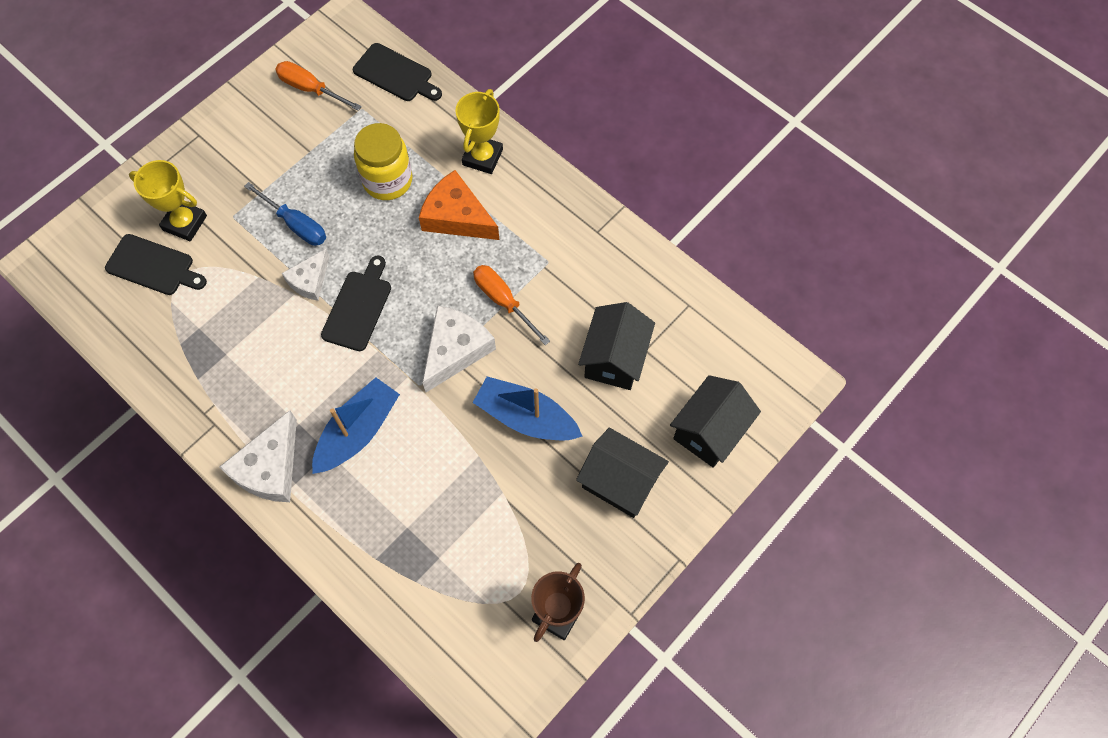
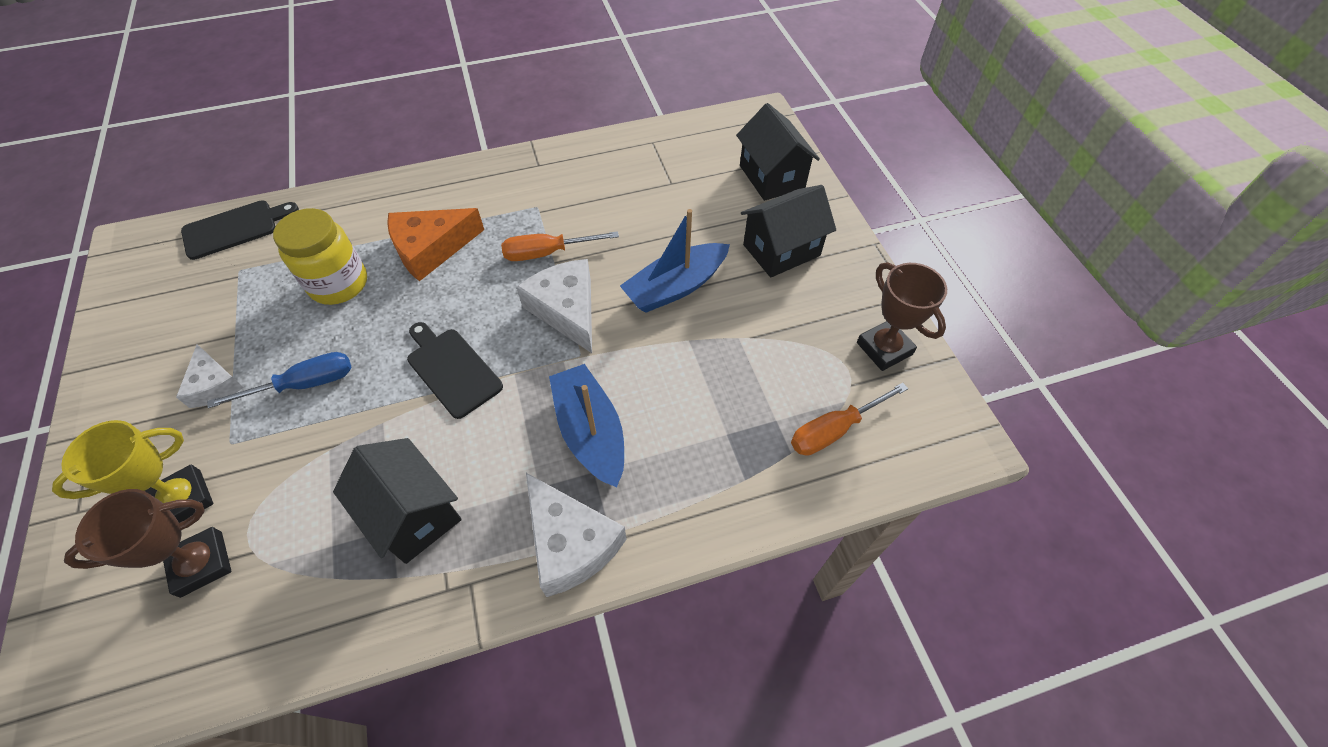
camera: 60 degrees left, 10 degrees down
black cutting board [105,234,207,295] -> brown trophy [64,489,231,598]
orange screwdriver [275,61,362,111] -> orange screwdriver moved to [791,383,908,456]
white cheese [282,249,330,301] -> white cheese moved to [176,344,244,408]
yellow trophy [455,89,503,174] -> none
black house [578,302,655,390] -> black house moved to [333,438,462,564]

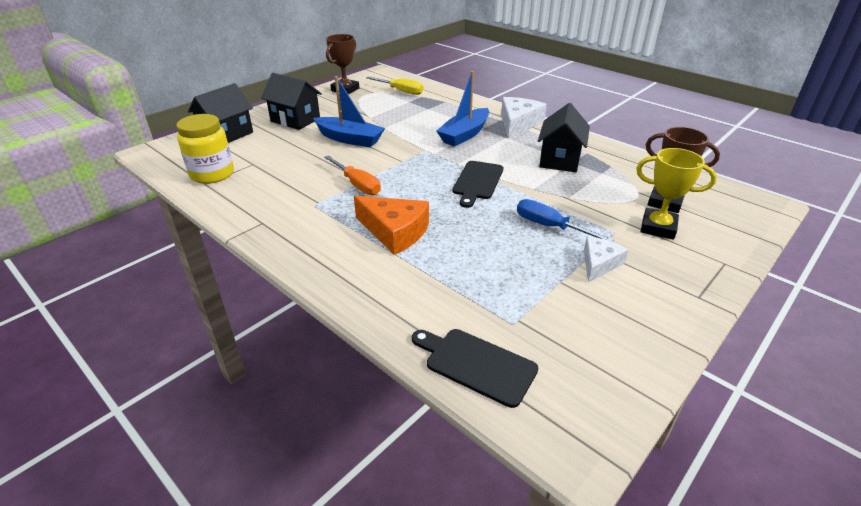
camera: 120 degrees left, 20 degrees down
yellow jar [273,208,367,305] -> yellow jar moved to [176,114,234,184]
white cheese [517,259,592,353] -> none
orange screwdriver [791,383,908,456] -> yellow screwdriver [367,77,423,95]

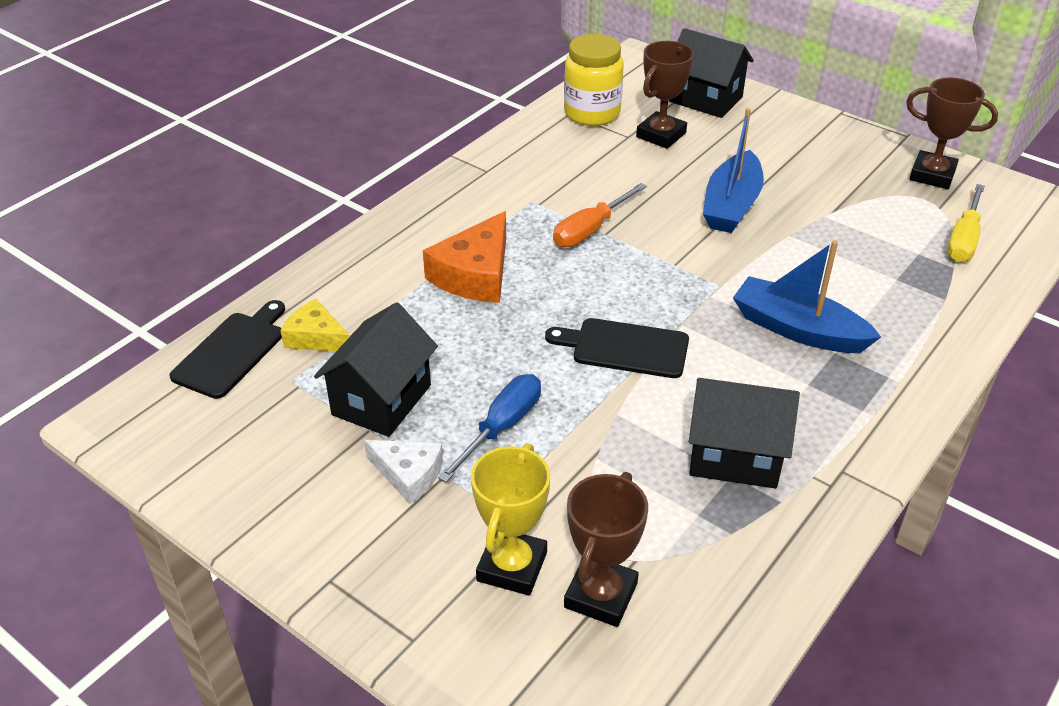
camera: 85 degrees right, 5 degrees up
black house [261,73,322,130] -> black house moved to [314,302,438,437]
white cheese [501,97,547,139] -> none
none -> yellow cheese [280,299,350,352]
none -> brown trophy [636,41,694,149]

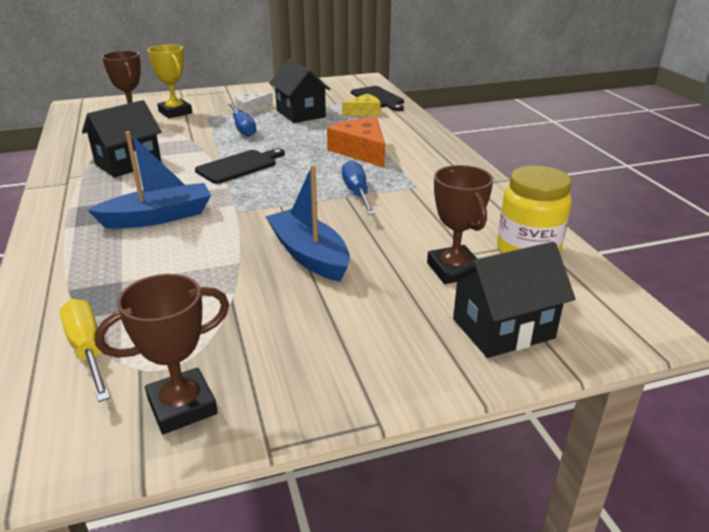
camera: 125 degrees right, 10 degrees down
orange screwdriver [553,183,647,247] -> blue screwdriver [342,160,375,215]

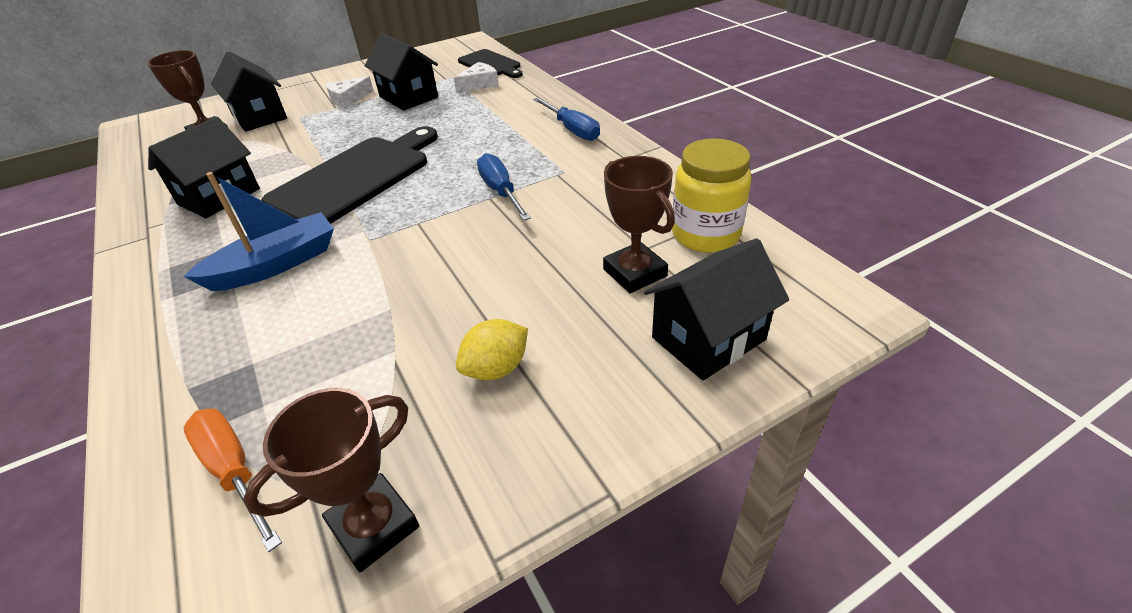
camera: 10 degrees left, 10 degrees up
yellow screwdriver [60,299,110,402] -> orange screwdriver [184,408,282,552]
yellow trophy [148,45,192,118] -> black house [211,51,287,132]
black cutting board [195,148,285,184] -> black cutting board [262,126,438,224], size x1.75
blue screwdriver [228,103,256,137] -> blue screwdriver moved to [533,97,600,141]
blue boat [265,165,350,282] -> none
orange cheese [327,118,385,168] -> none
yellow cheese [342,94,381,116] -> white cheese [454,62,499,93]
none -> yellow lemon [456,319,528,380]

